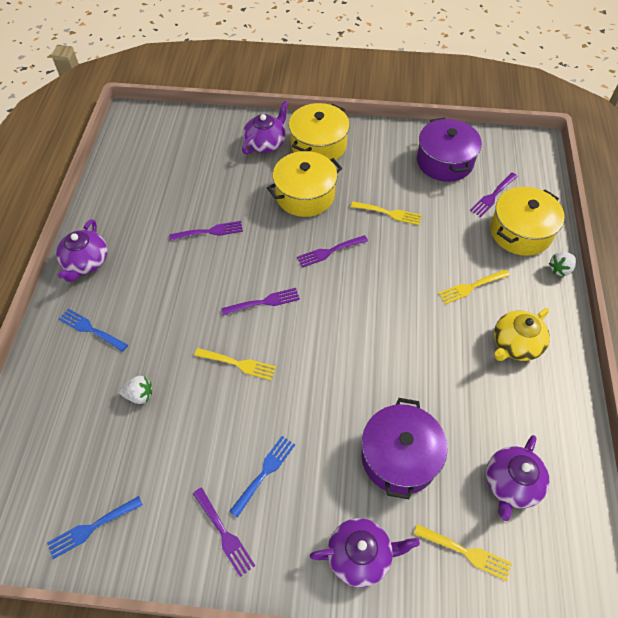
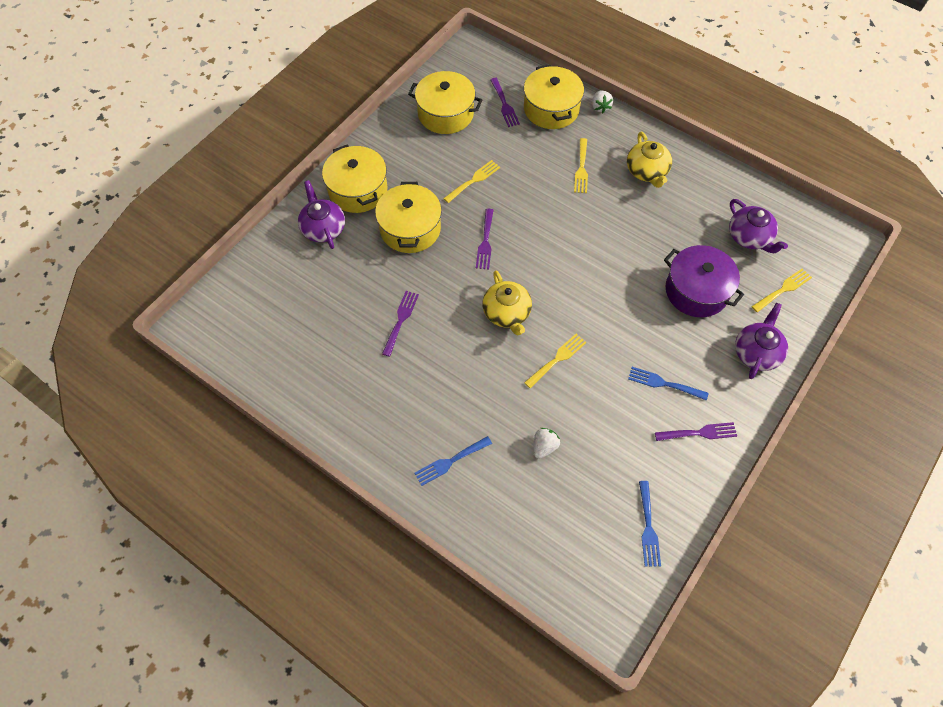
camera: 60 degrees left, 5 degrees up
purple teapot [56,219,107,282] -> none
purple fork [221,288,300,316] -> yellow teapot [482,271,532,335]
blue fork [229,436,295,518] -> blue fork turned 45 degrees counterclockwise [628,367,709,401]
purple pot [417,117,482,182] -> yellow pot [408,71,482,134]

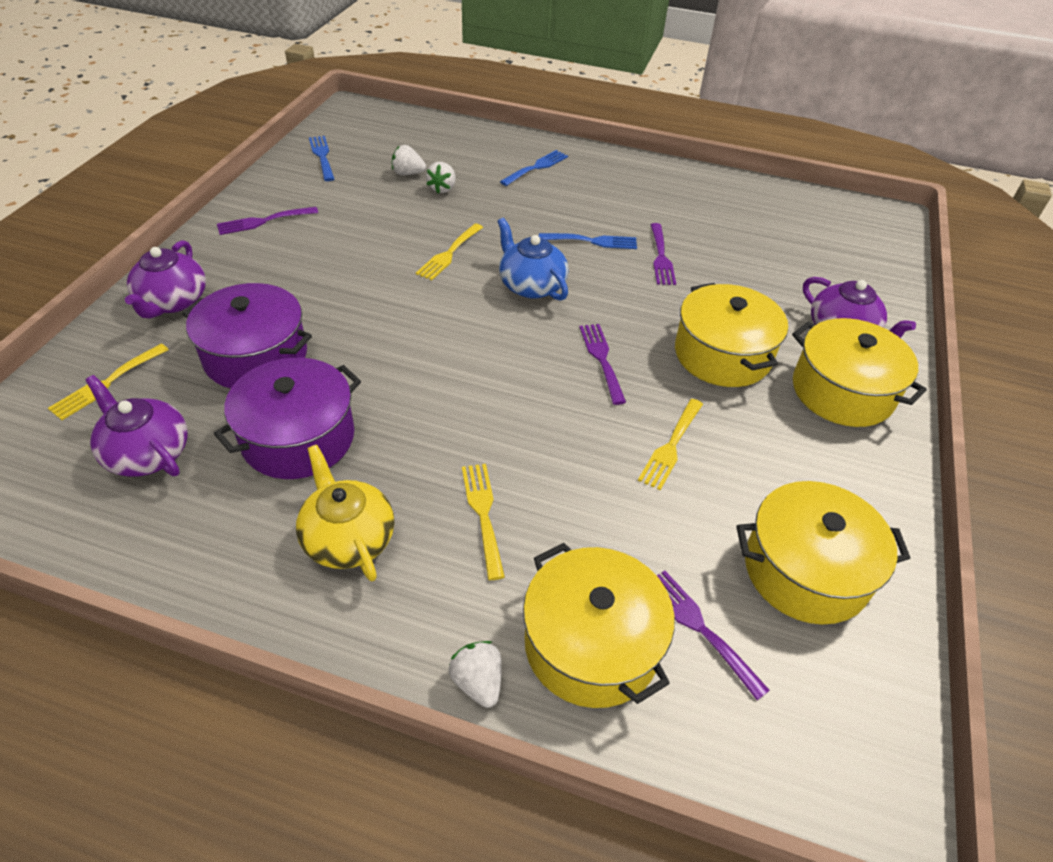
camera: 160 degrees right, 15 degrees down
yellow teapot [482,271,532,335] -> blue teapot [497,218,569,301]
blue fork [628,367,709,401] -> blue fork moved to [539,233,637,249]
none -> purple pot [214,358,361,479]
none -> white strawberry [392,145,426,175]

